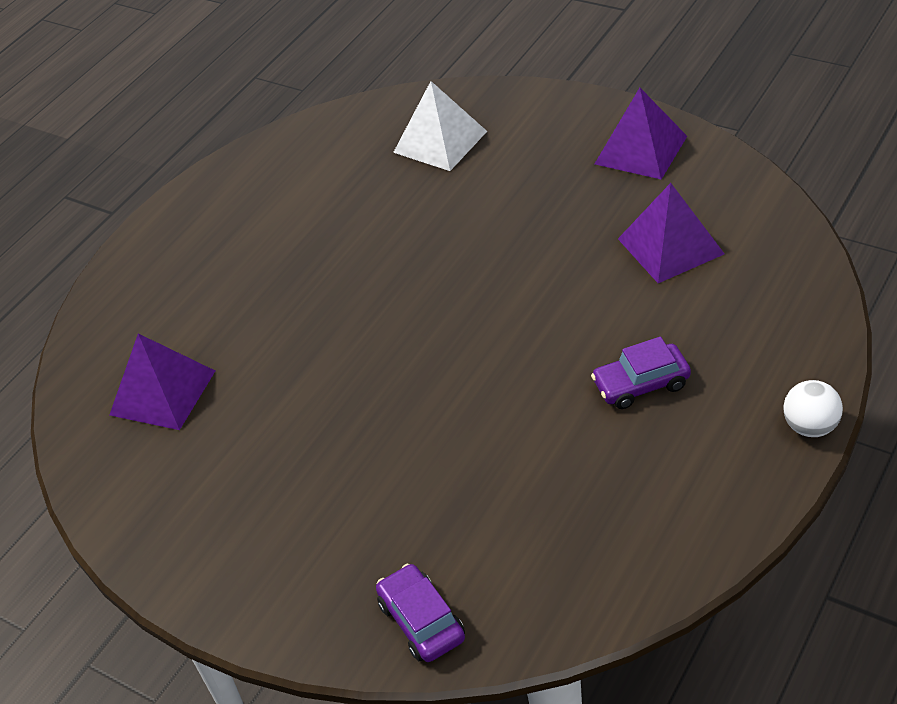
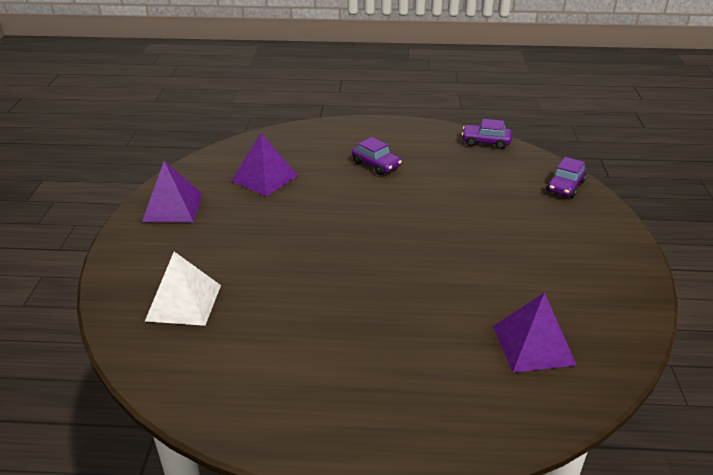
camera: 125 degrees left, 10 degrees down
white ball [783,380,843,437] -> none
none -> purple car [462,119,512,149]

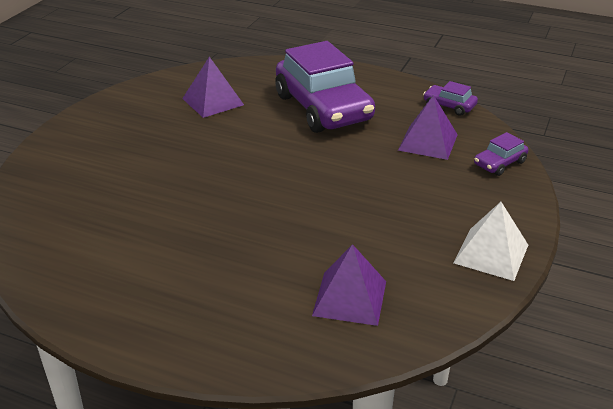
camera: 20 degrees right, 0 degrees up
purple pyramid [142,161,202,222] -> purple pyramid moved to [398,95,458,160]
white pyramid [145,252,221,326] -> white pyramid moved to [454,202,528,281]
purple car [352,137,402,175] -> purple car [275,41,375,133], size x2.38

